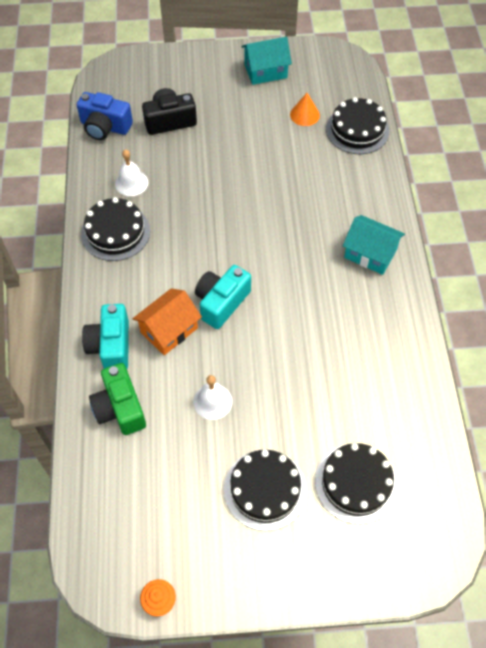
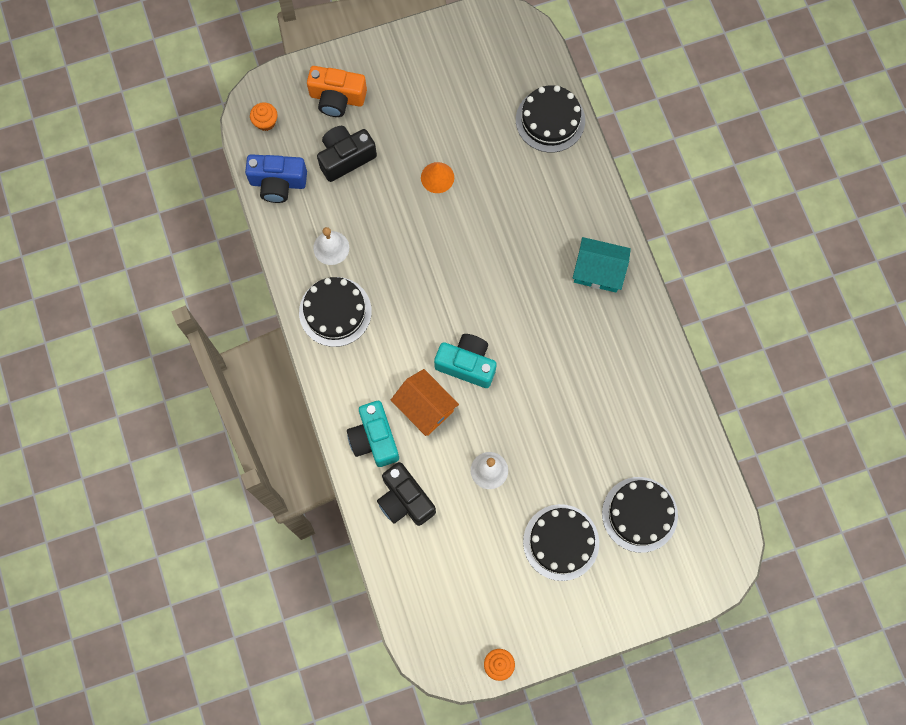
camera: 15 degrees left, 15 degrees up
green camera [89,363,146,435] -> black camera [377,462,436,526]
orange house [133,288,202,355] -> orange house turned 75 degrees counterclockwise [391,369,459,436]
turquoise camera [195,265,251,329] -> turquoise camera turned 90 degrees clockwise [434,334,497,388]
turquoise house [241,37,292,85] -> none
orange cone [290,93,320,126] -> orange cone moved to [421,162,454,193]
none -> orange cupcake [250,102,278,131]
none -> orange camera [307,66,367,117]

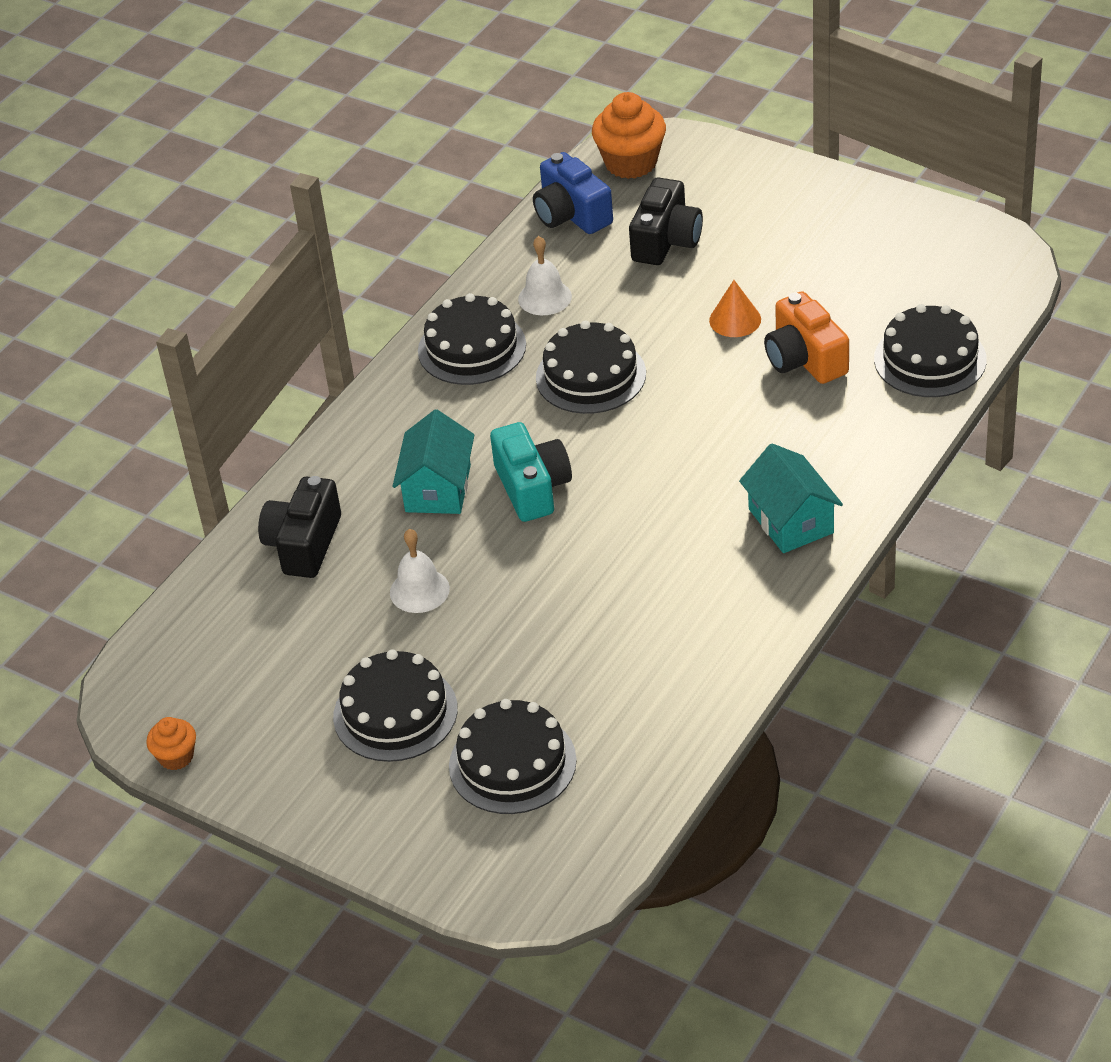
camera: 55 degrees right, 30 degrees down
orange cupcake [250,102,278,131] -> orange cupcake [592,92,666,179], size x1.85
orange camera [307,66,367,117] -> orange camera moved to [764,291,849,384]
black camera [317,126,377,182] -> black camera turned 90 degrees clockwise [629,177,703,265]
turquoise camera [347,401,399,467] -> none
orange house [391,369,459,436] -> turquoise house [393,410,475,514]
none -> black cake [536,320,646,414]

